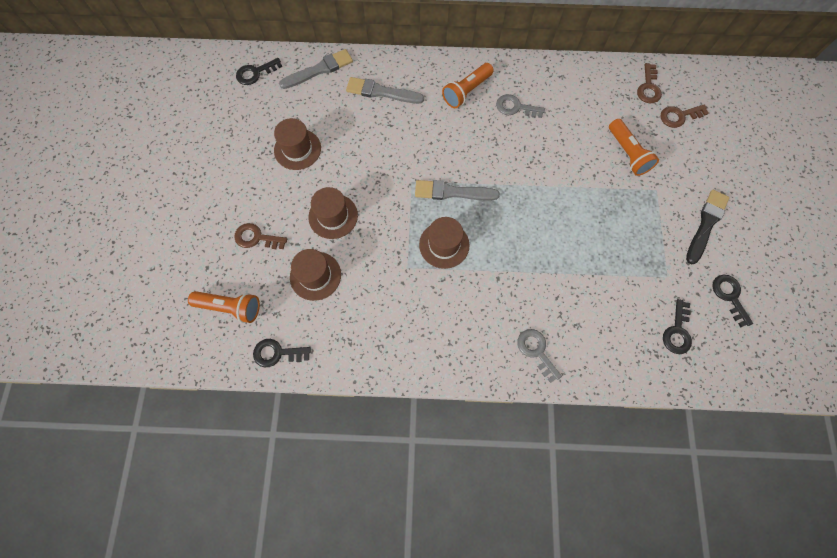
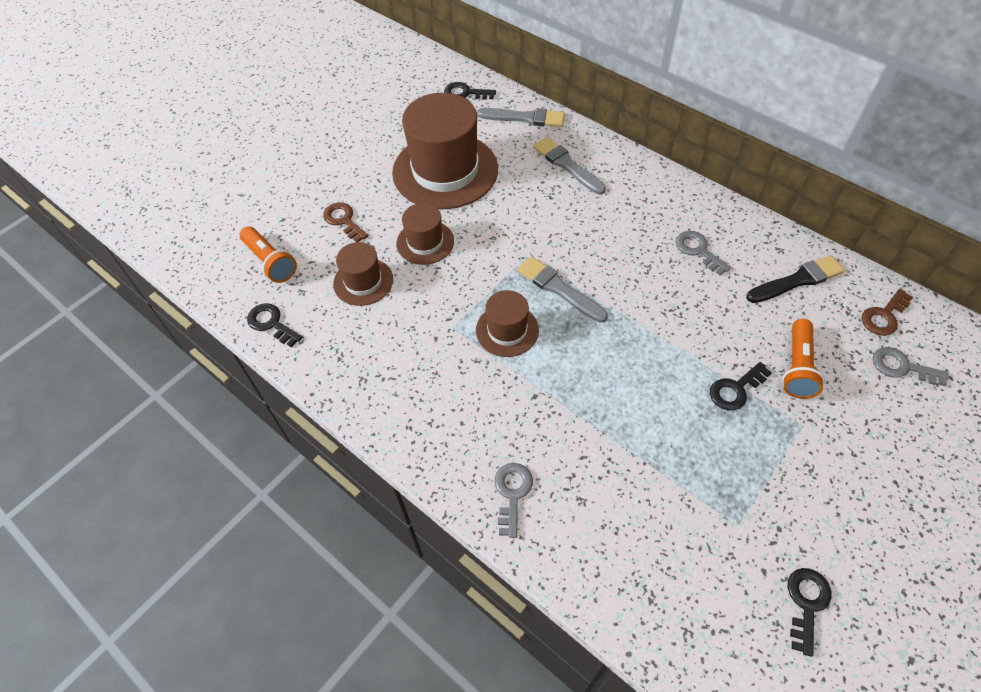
camera: 40 degrees right, 15 degrees down
brown hat [274,118,321,170] -> brown hat [392,93,498,209], size x1.97
orange flashlight [442,63,494,108] -> none
brown key [661,104,709,128] -> grey key [873,347,948,386]
black key [663,299,692,354] -> black key moved to [710,362,772,410]
black brush [686,190,729,264] -> black brush moved to [746,255,845,303]

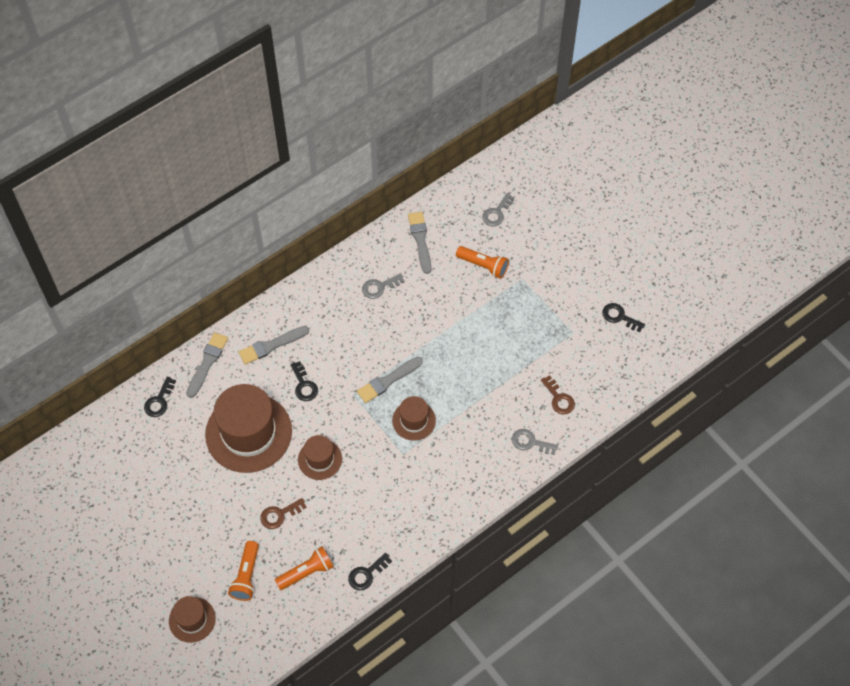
camera: 80 degrees left, 5 degrees up
brown hat [333,242,393,306] -> brown hat moved to [169,596,216,643]
black key [710,362,772,410] -> black key moved to [290,361,318,401]
black brush [746,255,845,303] -> grey brush [408,212,431,274]
brown key [861,289,913,336] -> brown key moved to [541,375,575,414]
none -> orange flashlight [228,541,259,601]

